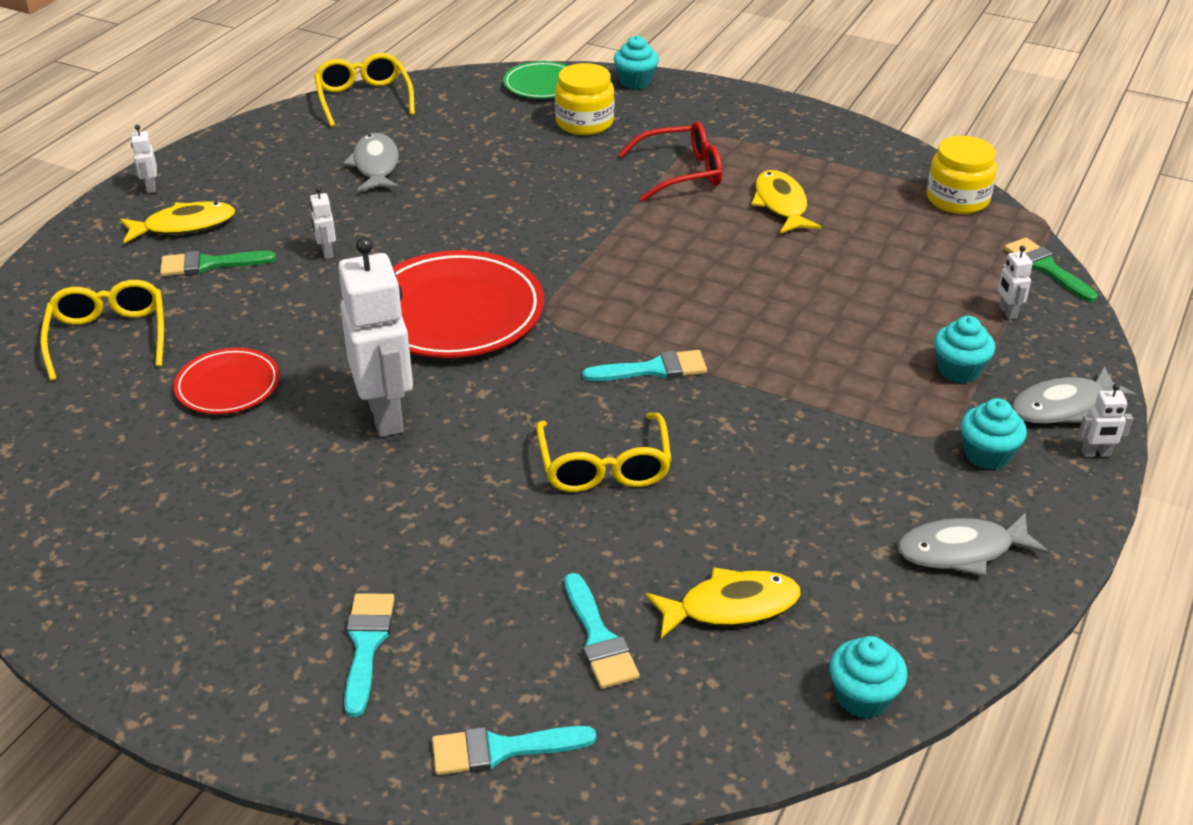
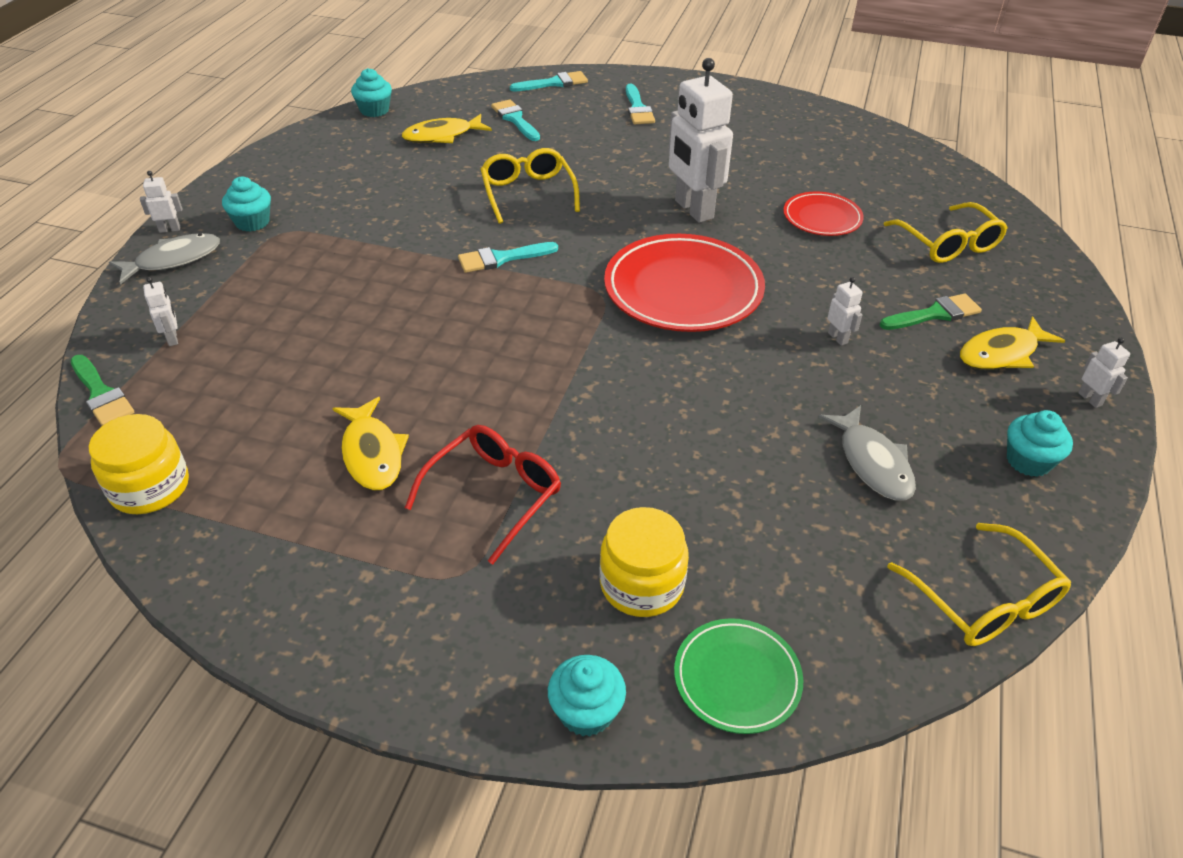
camera: 170 degrees right, 5 degrees up
red glasses [618,121,722,202] -> red glasses turned 150 degrees clockwise [405,425,561,565]
grey fish [897,513,1049,576] -> none
turquoise cupcake [934,316,995,383] -> turquoise cupcake moved to [1007,410,1073,477]

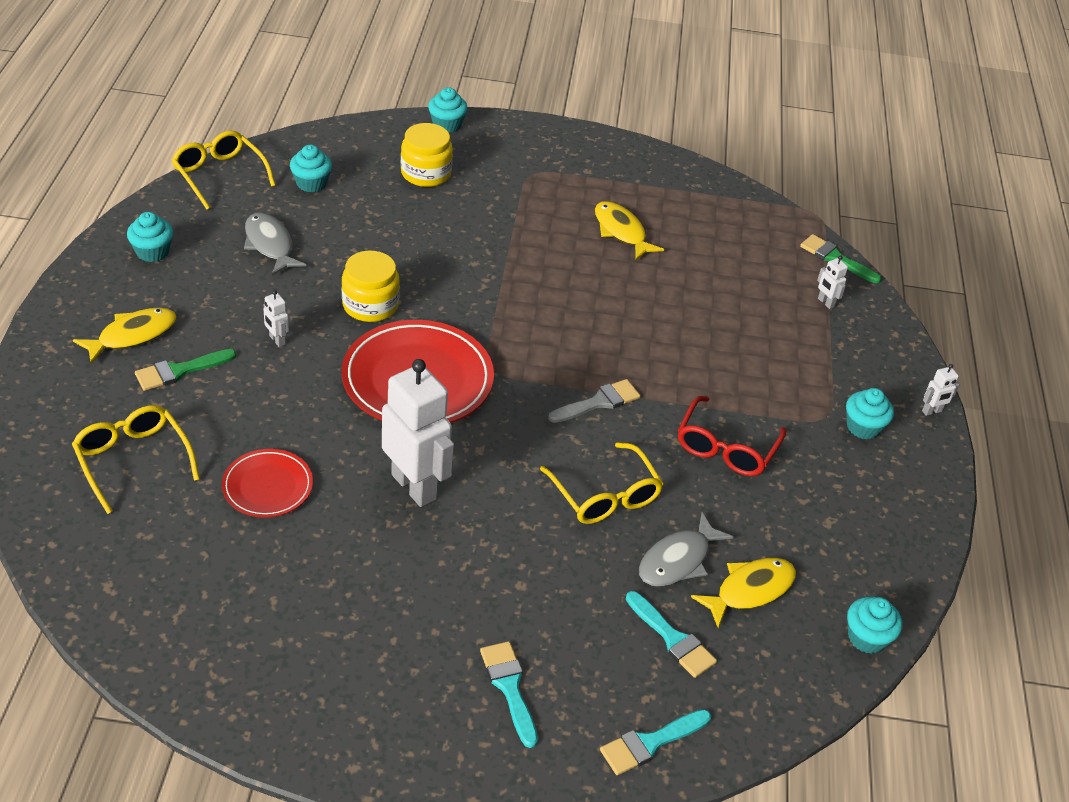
camera: 165 degrees right, 0 degrees up
yellow jar [89,414,189,514] -> yellow jar moved to [342,251,400,322]
grey fish [109,233,220,285] -> grey fish moved to [639,512,734,586]
red glasses [405,425,561,565] -> red glasses moved to [678,396,786,476]
turquoise brush [458,242,558,273] -> grey brush [548,379,640,423]
green plate [674,618,803,734] -> none
white robot [1078,338,1130,408] -> none
none -> turquoise cupcake [290,145,332,192]

